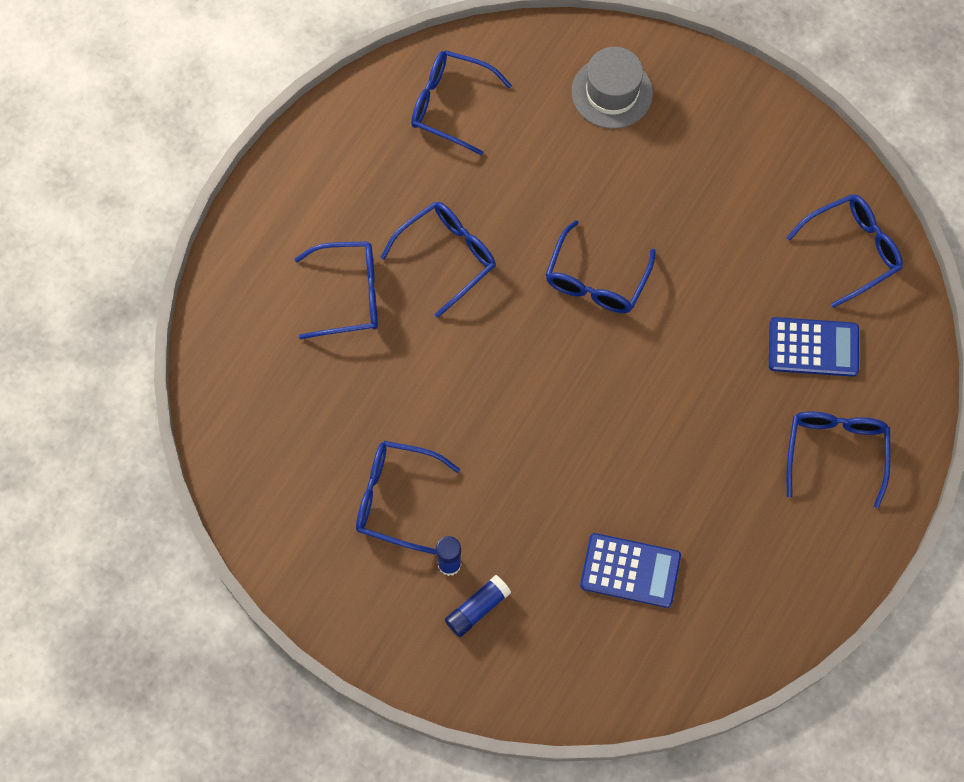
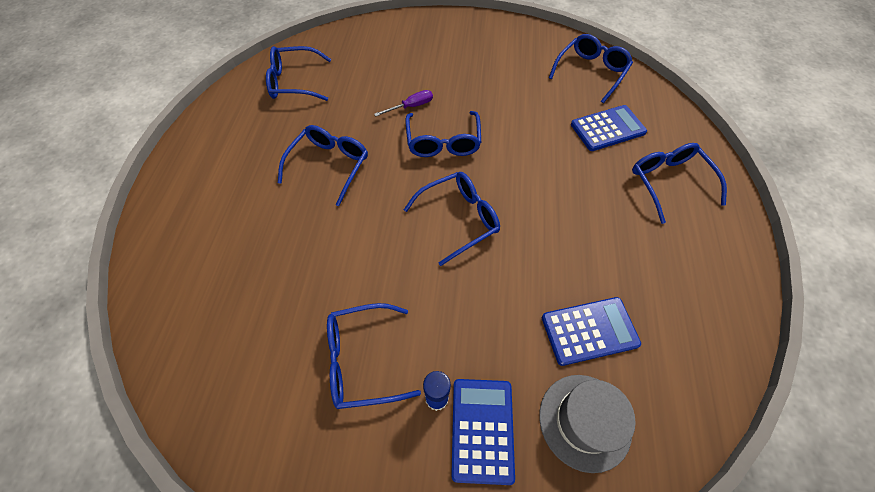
camera: 25 degrees left, 10 degrees down
blue glasses [295,241,378,339] -> blue glasses moved to [404,172,500,266]
blue glue stick [445,575,511,637] -> blue calculator [451,379,515,485]
grey hat [571,47,653,129] -> grey hat moved to [539,375,636,473]
none -> purple screwdriver [374,90,433,116]

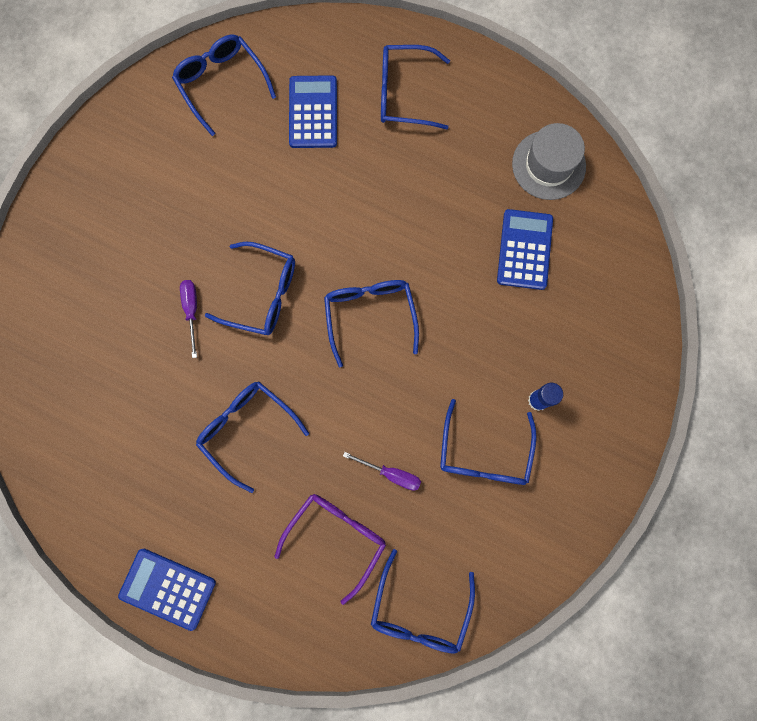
camera: 70 degrees left, 20 degrees up
blue glasses [266,46,331,101] -> blue glasses moved to [371,549,475,654]
blue calculator [451,379,515,485] -> blue calculator moved to [118,549,216,631]
grey hat [539,375,636,473] -> grey hat moved to [512,123,586,200]
none -> purple glasses [275,494,386,605]
none -> purple screwdriver [343,452,421,491]

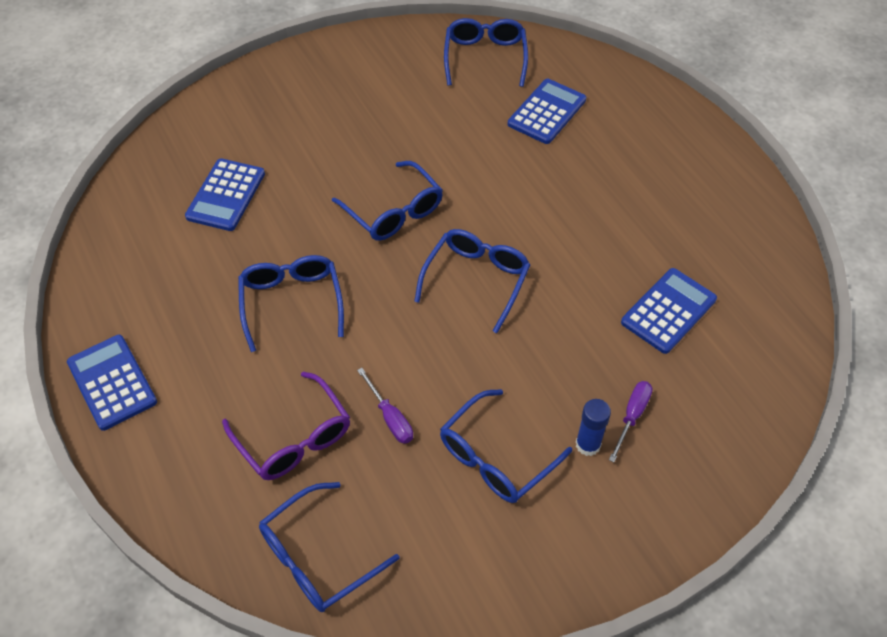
camera: 35 degrees right, 25 degrees down
purple screwdriver [180,280,197,358] -> purple screwdriver moved to [609,381,653,462]
purple glasses [275,494,386,605] -> purple glasses turned 75 degrees clockwise [222,372,350,480]
blue glasses [381,45,450,129] -> none
grey hat [512,123,586,200] -> none
none -> blue calculator [185,158,265,231]

